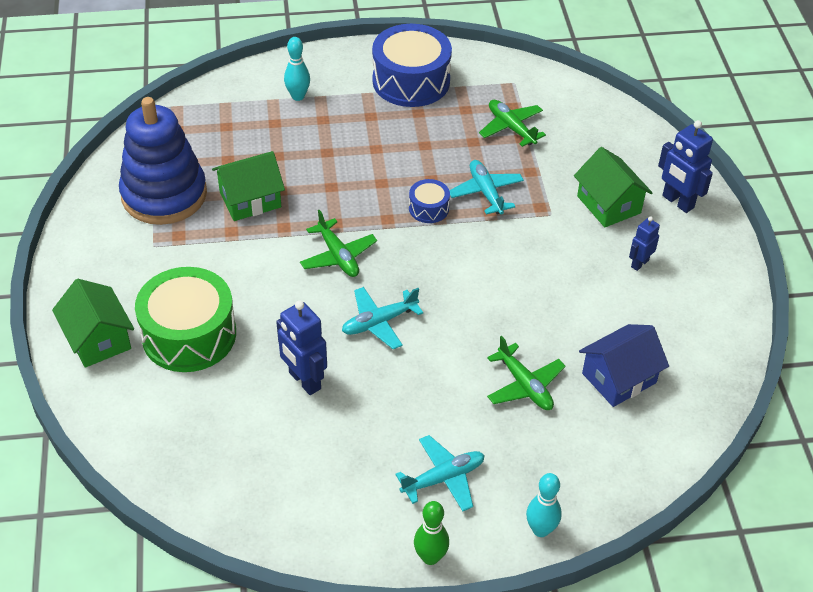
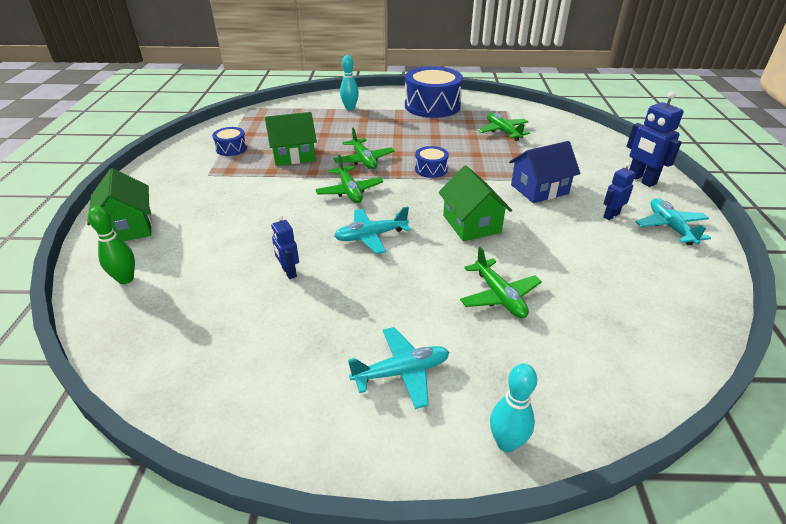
camera: 10 degrees right, 10 degrees down
blue stacking toy [119,97,207,225] -> blue drum [212,127,247,156]
green drum [135,267,236,372] -> none
blue robot [276,300,327,395] -> blue robot [271,215,299,279], size x0.60
green bowling pin [414,501,449,565] -> green bowling pin moved to [88,207,135,284]
turquoise plane [449,160,524,215] -> turquoise plane moved to [635,198,711,246]
green house [574,147,652,227] -> green house moved to [439,165,512,241]
blue house [579,324,669,407] -> blue house moved to [509,141,580,203]
none -> green plane [333,128,394,169]

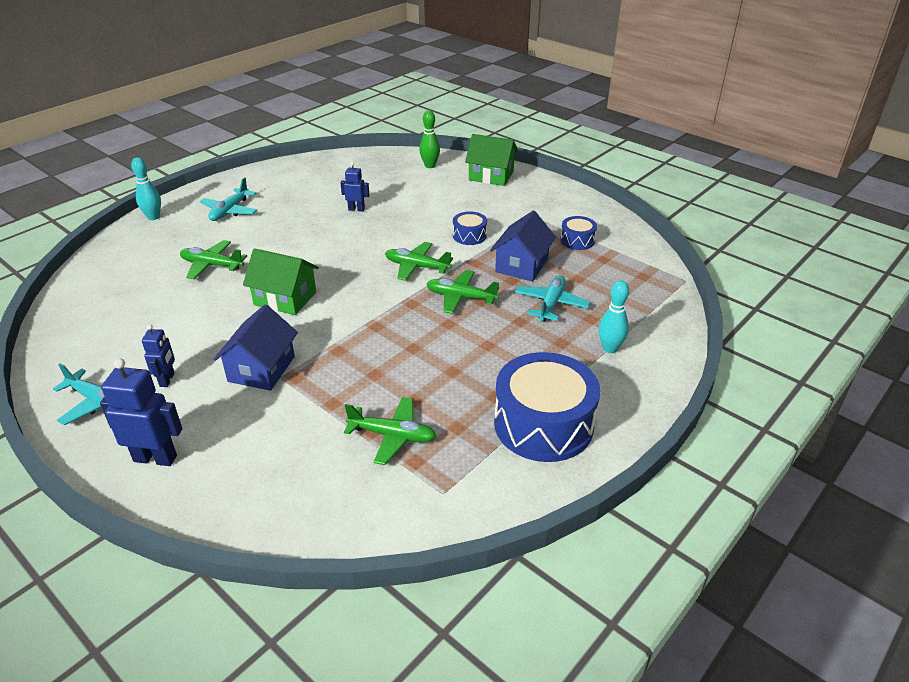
camera: 130 degrees right, 0 degrees up
green house [265,112,317,166] -> blue house [490,211,556,282]
turquoise plane [334,207,411,254] -> turquoise plane moved to [515,275,590,322]
blue drum [415,146,449,178] -> blue drum moved to [453,212,487,245]

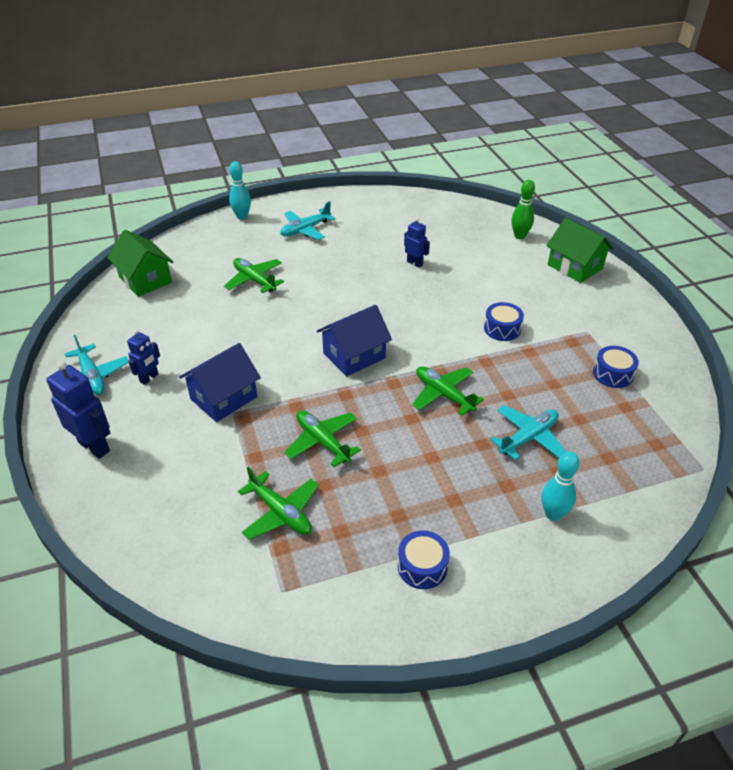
camera: 30 degrees right, 5 degrees up
green house [243,248,319,315] -> green house moved to [107,230,173,297]
green plane [385,242,453,281] -> green plane moved to [284,410,361,467]
blue house [490,211,556,282] -> blue house moved to [317,305,392,377]
blue drum [494,352,600,462] -> blue drum [398,530,450,589], size x0.47

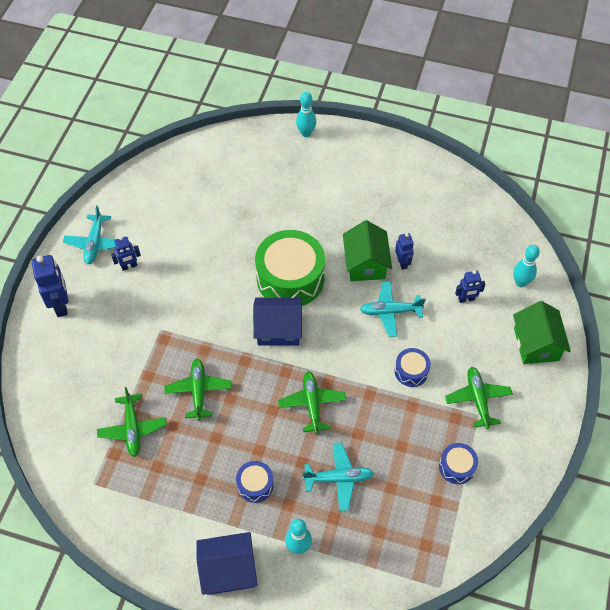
camera: 35 degrees right, 15 degrees up
green house [107,230,173,297] -> green house moved to [343,220,392,281]
blue house [179,343,261,422] -> blue house moved to [196,532,258,595]
green plane [224,258,284,293] -> green plane moved to [445,367,513,429]
turquoise plane [280,201,336,240] -> turquoise plane moved to [360,281,426,337]
blue drum [398,530,450,589] -> blue drum moved to [236,461,274,503]
green bowling pin [511,180,535,239] -> turquoise bowling pin [513,245,540,287]
none -> green drum [255,230,325,306]
none -> blue robot [455,270,485,303]

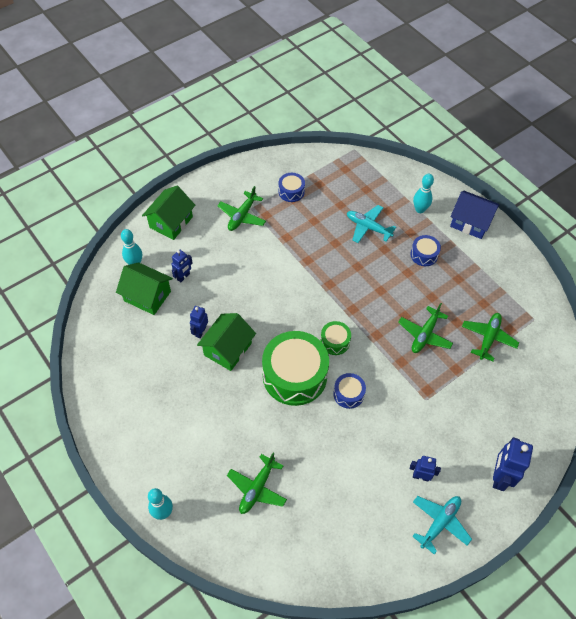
camera: 145 degrees left, 0 degrees up
blue house [253,298,302,346] -> green drum [320,321,351,355]
green plane [278,371,346,434] -> green plane moved to [227,453,287,514]
turquoise plane [360,281,426,337] -> none
blue drum [395,348,431,387] -> blue drum moved to [333,373,366,409]
blue robot [455,270,485,303] -> blue robot turned 105 degrees clockwise [172,250,192,282]
none -> green house [116,262,173,315]

